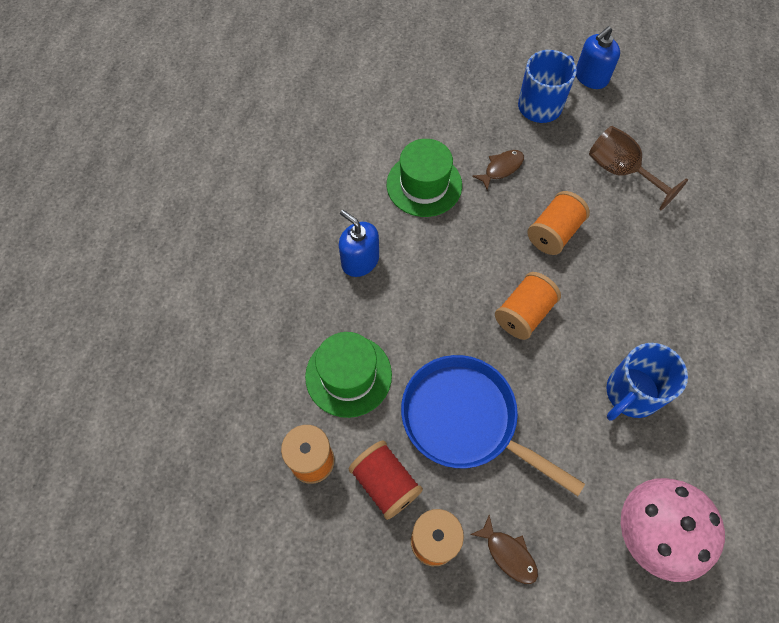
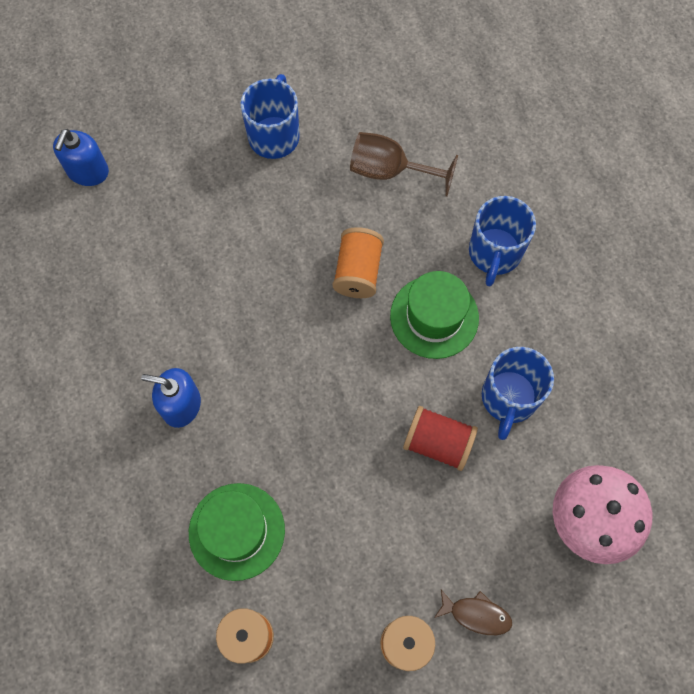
camera: 30 degrees left, 5 degrees up
red spool [349,440,423,520] -> red spool moved to [403,406,478,471]
green hat [387,139,462,217] -> green hat moved to [390,271,479,359]
blue pan [401,355,585,496] -> none
brown fish [472,150,524,190] -> none
orange spool [495,272,561,340] -> none
blue soap dispenser [576,26,620,89] -> blue soap dispenser moved to [53,129,109,186]
none -> blue mug [469,196,536,286]

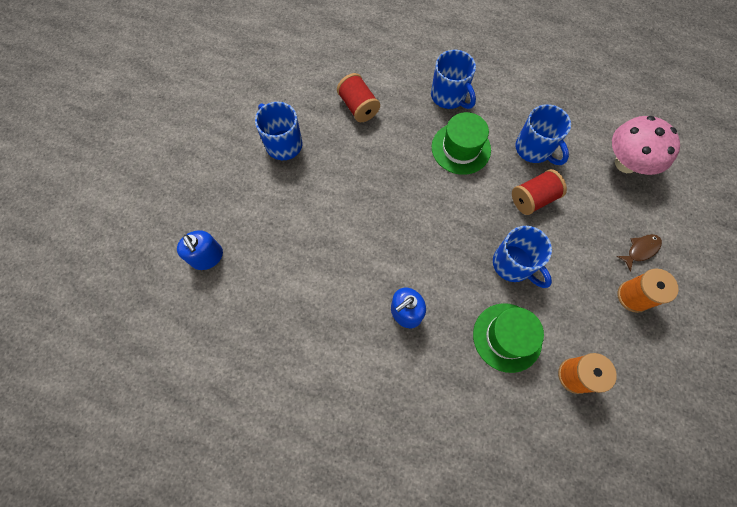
camera: 50 degrees left, 0 degrees up
orange spool [333,227,384,298] -> none
brown goblet [350,132,458,197] -> red spool [337,73,380,122]
none -> blue mug [493,226,552,288]

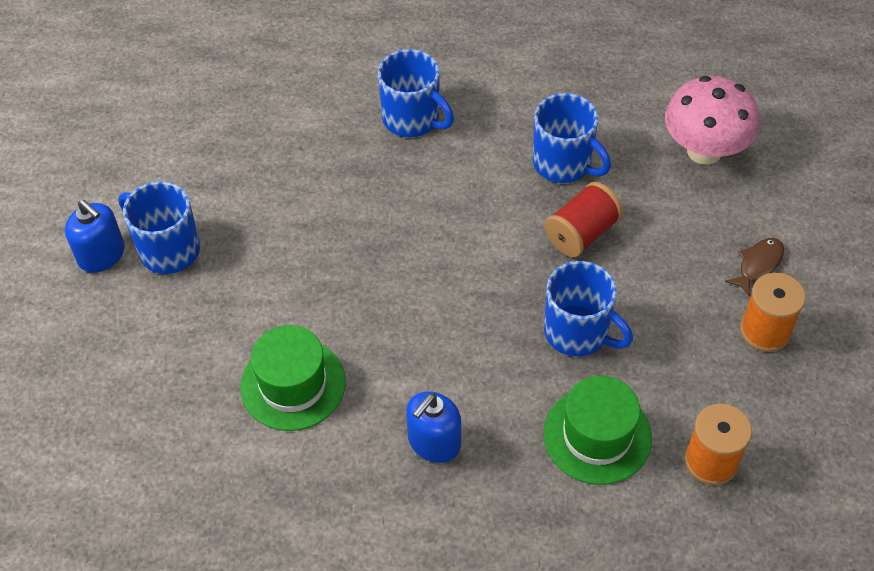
camera: 15 degrees left, 15 degrees down
blue soap dispenser [177,230,223,270] -> blue soap dispenser moved to [65,200,125,273]
red spool [337,73,380,122] -> none
green hat [432,112,491,175] -> green hat moved to [240,325,346,431]

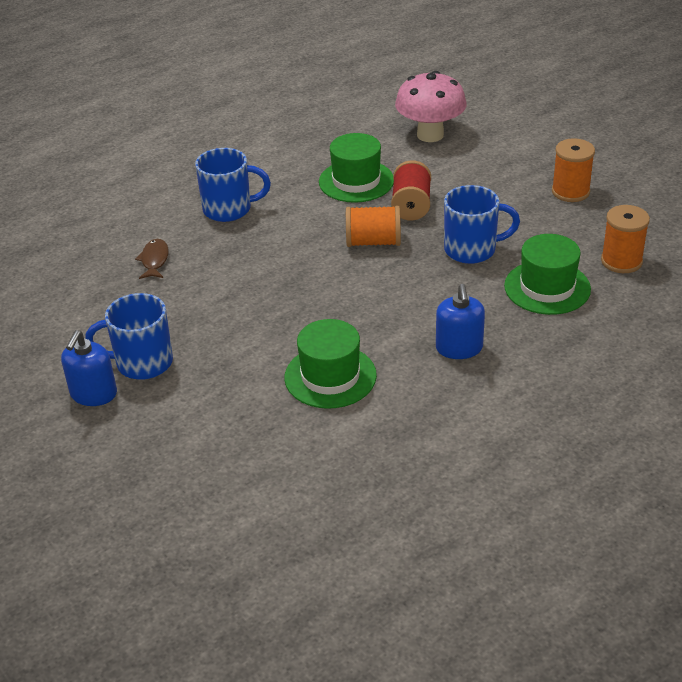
camera: 40 degrees left, 15 degrees down
blue soap dispenser [65,200,125,273] -> blue soap dispenser turned 105 degrees clockwise [61,330,117,406]
blue mug [533,93,611,183] -> green hat [319,133,394,203]
brown fish [725,238,784,297] -> brown fish moved to [135,239,169,279]
none -> orange spool [346,205,401,247]

